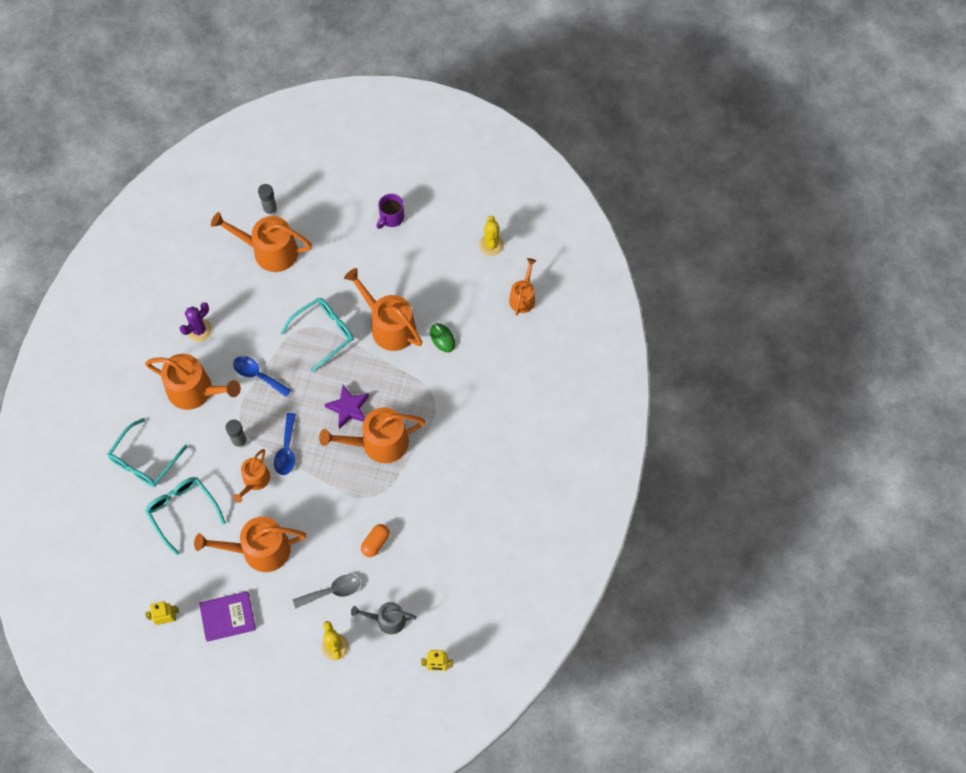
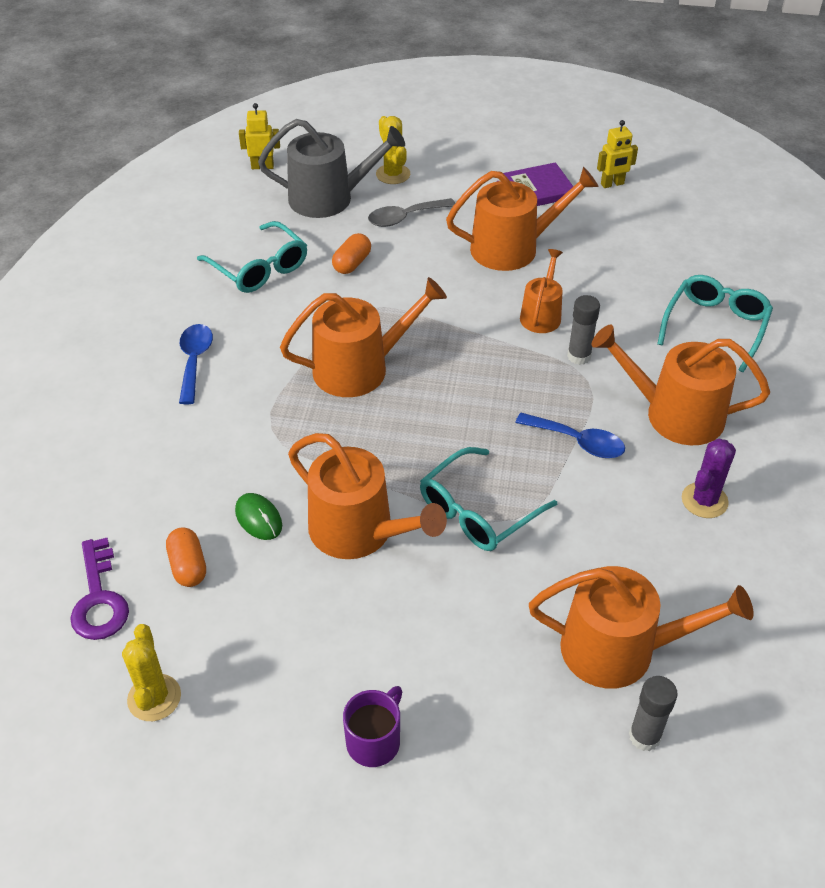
camera: 175 degrees right, 20 degrees down
turquoise glasses [145,477,226,555] -> turquoise glasses moved to [197,221,307,293]
blue spoon [274,413,296,475] -> blue spoon moved to [179,324,213,404]
purple star [324,385,369,429] -> none
grey watering can [351,602,417,634] -> grey watering can [258,119,405,218], size x1.70
orange watering can [509,258,536,315] -> purple key [70,538,129,640]
none -> orange capsule [166,527,206,587]

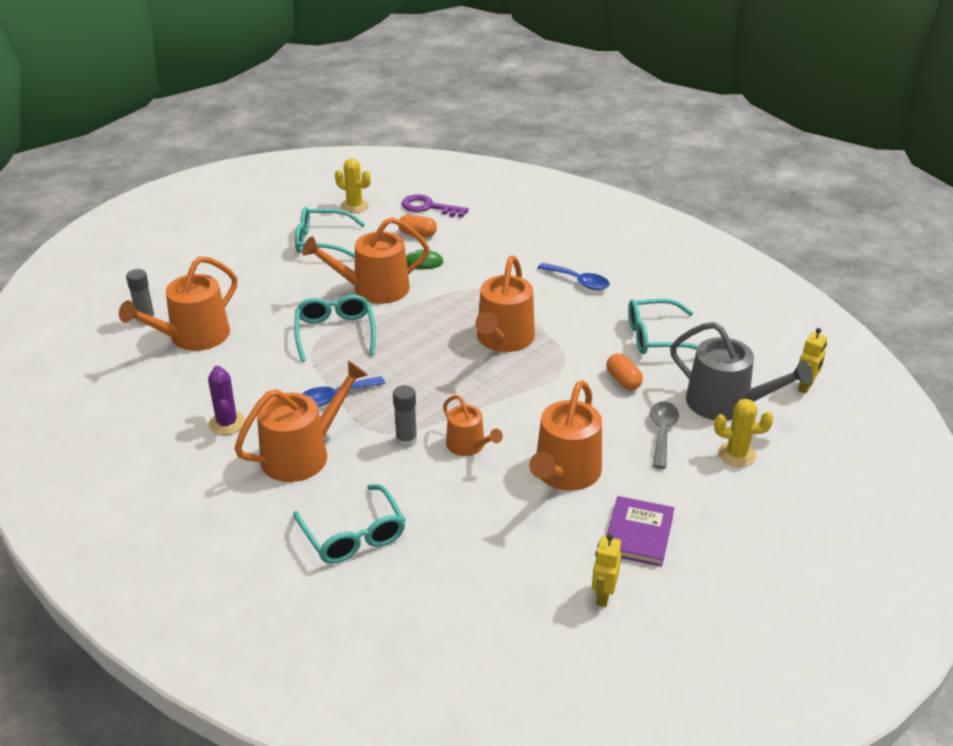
camera: 125 degrees right, 10 degrees down
grey watering can [258,119,405,218] -> grey watering can turned 90 degrees counterclockwise [670,322,812,421]
purple mug [343,686,402,767] -> none
none -> turquoise glasses [295,207,365,258]

